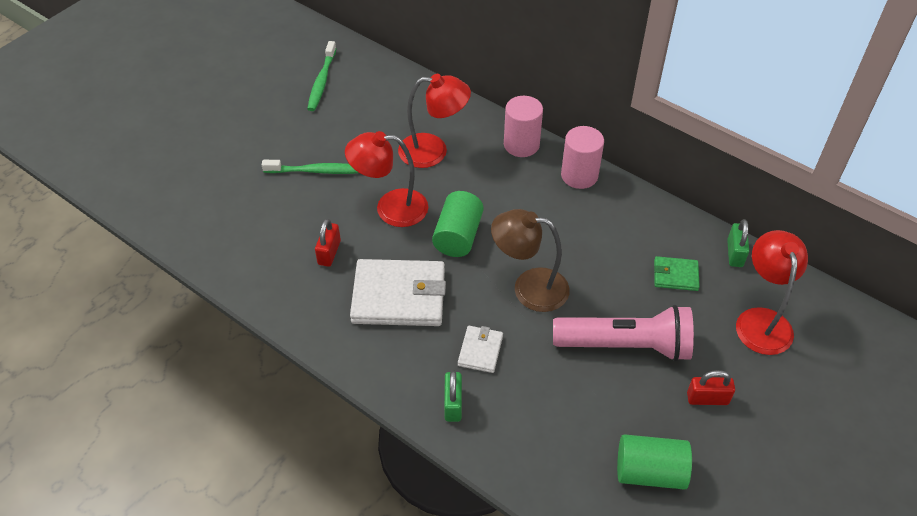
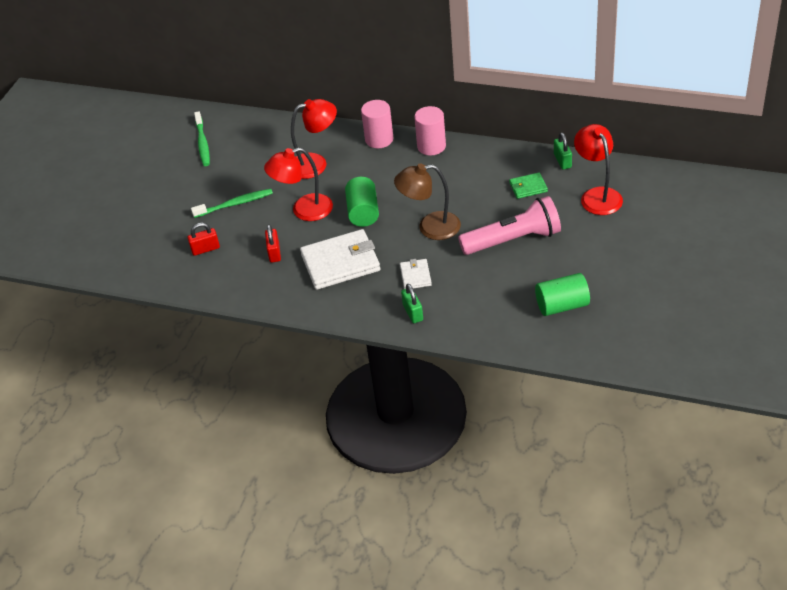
camera: 15 degrees left, 5 degrees down
red padlock [687,370,735,405] -> red padlock moved to [188,223,220,256]

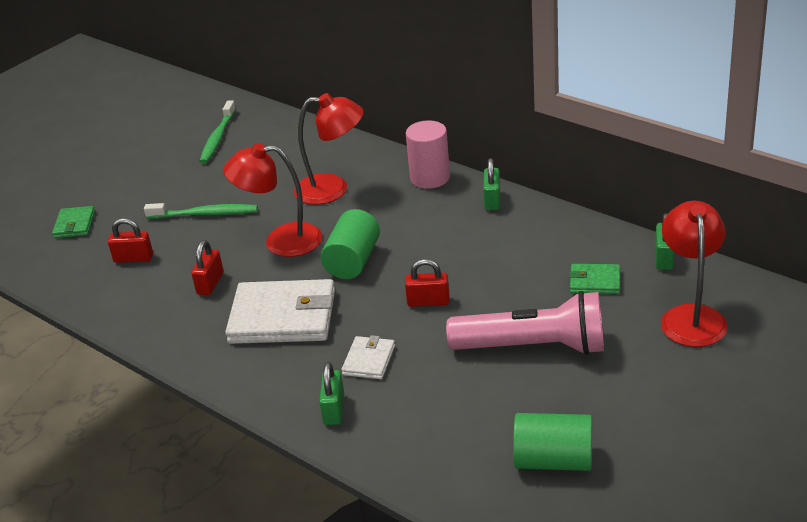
camera: 20 degrees right, 10 degrees down
brown lamp [394,163,461,240] -> red padlock [405,259,450,307]
pink cylinder [414,106,446,156] -> green padlock [483,158,500,210]
none -> green wallet [52,206,95,238]

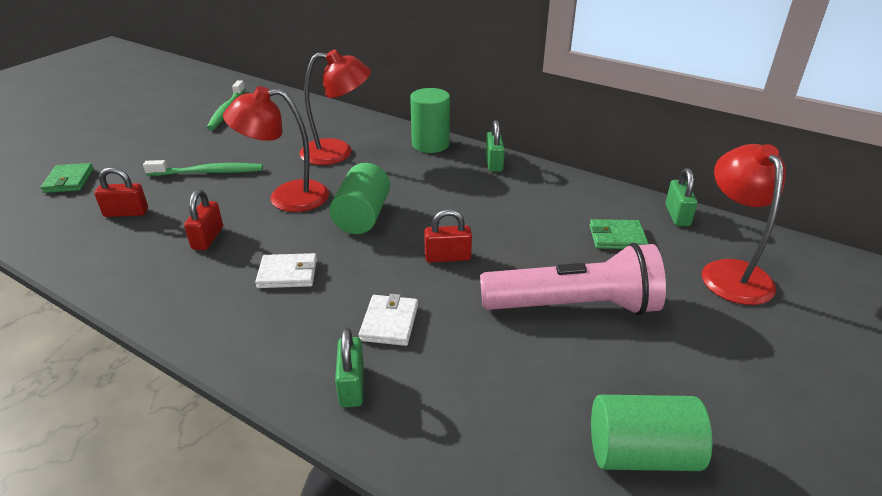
camera: 10 degrees left, 0 degrees up
white wallet [225,279,335,344] -> white wallet [255,253,317,288], size x0.49
pink cylinder [406,121,450,189] -> green cylinder [410,88,450,153]

